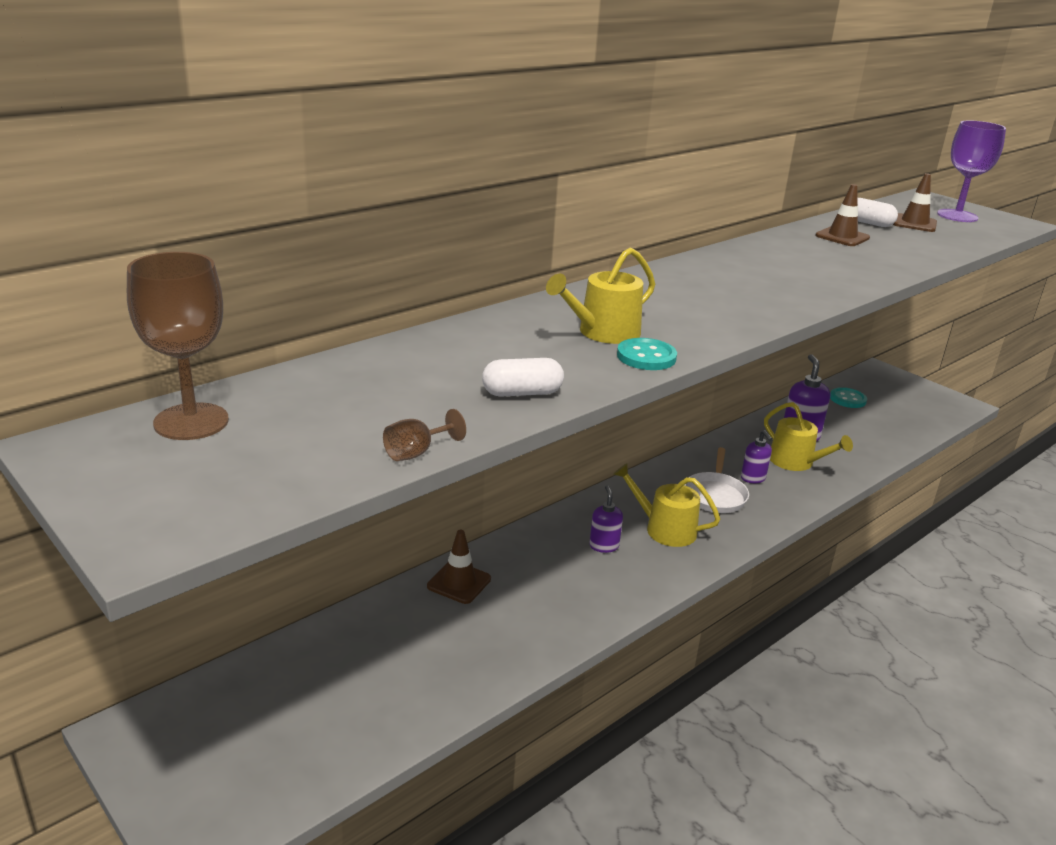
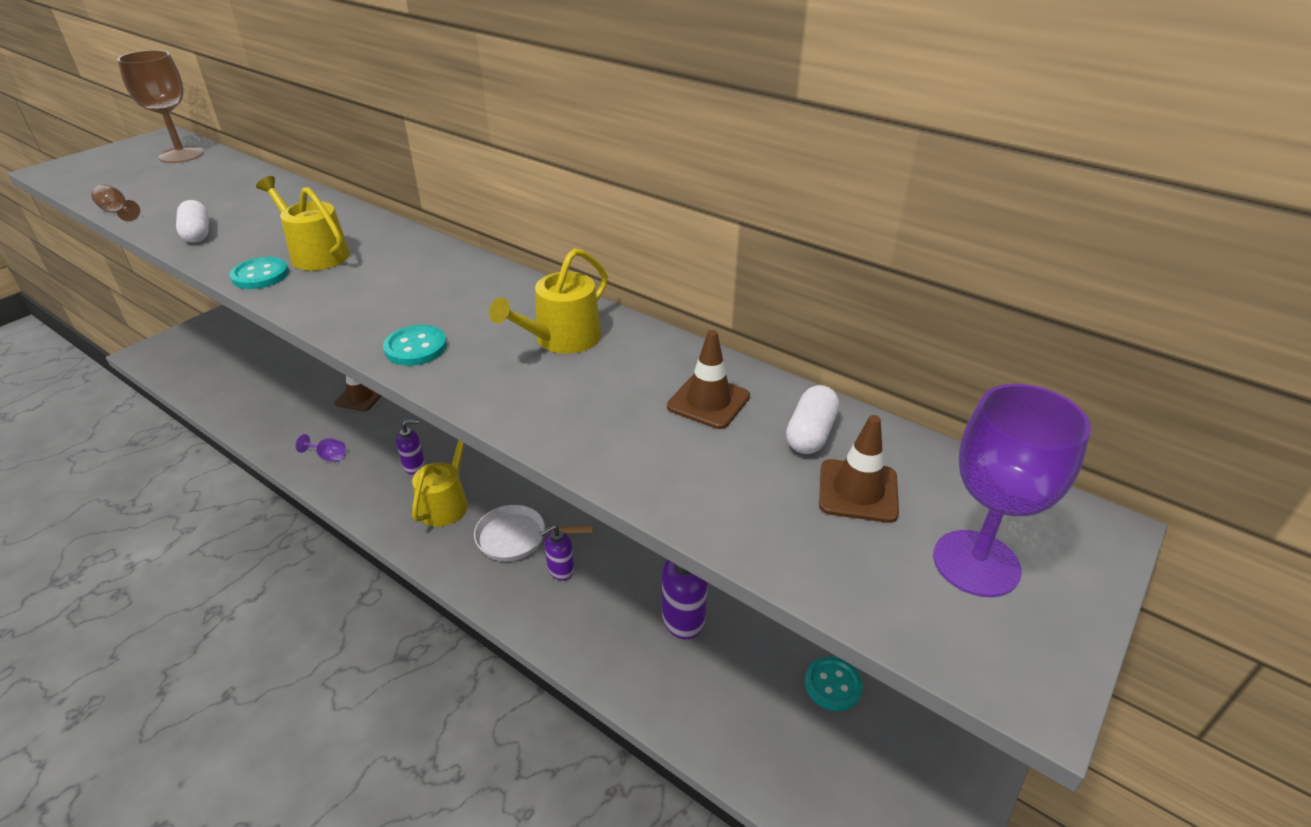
camera: 80 degrees right, 10 degrees up
yellow watering can [764,402,853,471] -> yellow watering can moved to [489,248,608,354]
none -> purple goblet [295,434,346,462]
none -> turquoise button [383,325,447,366]

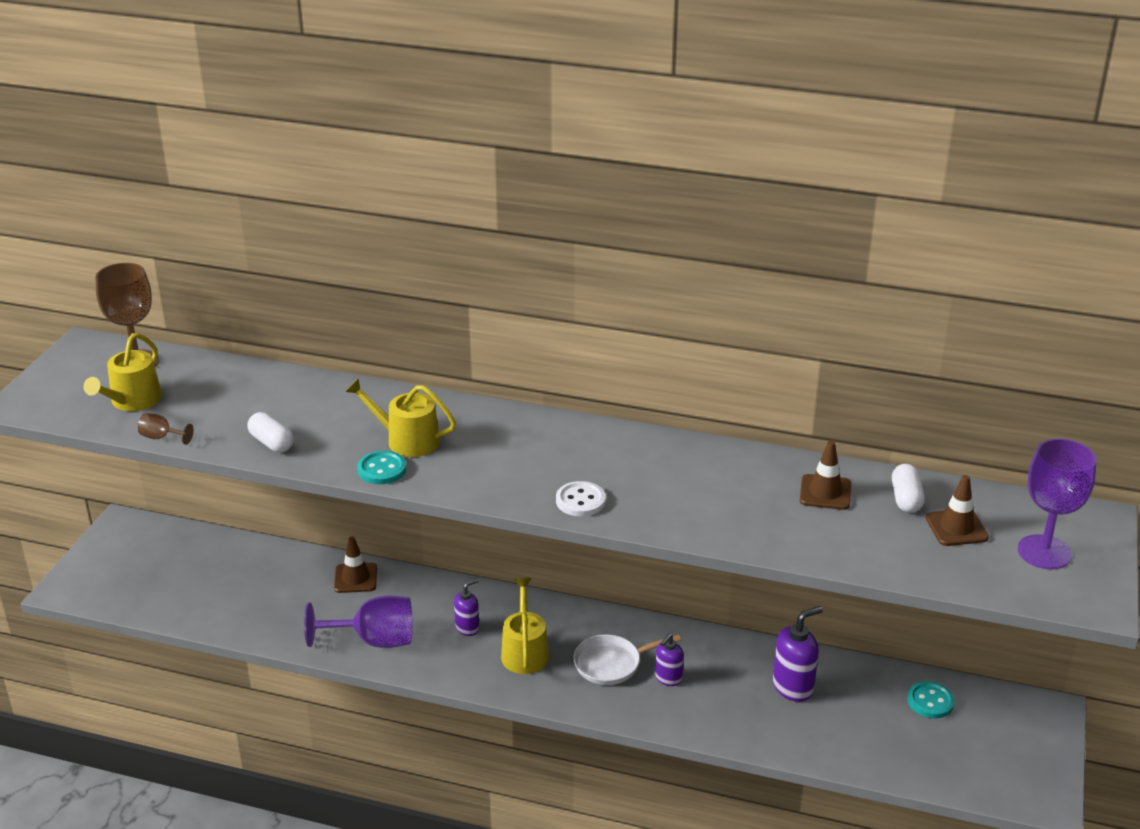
camera: 20 degrees left, 5 degrees down
purple goblet [295,434,346,462] -> purple goblet [304,596,413,648], size x2.20
turquoise button [383,325,447,366] -> white button [556,481,606,517]
yellow watering can [489,248,608,354] -> yellow watering can moved to [84,333,162,411]

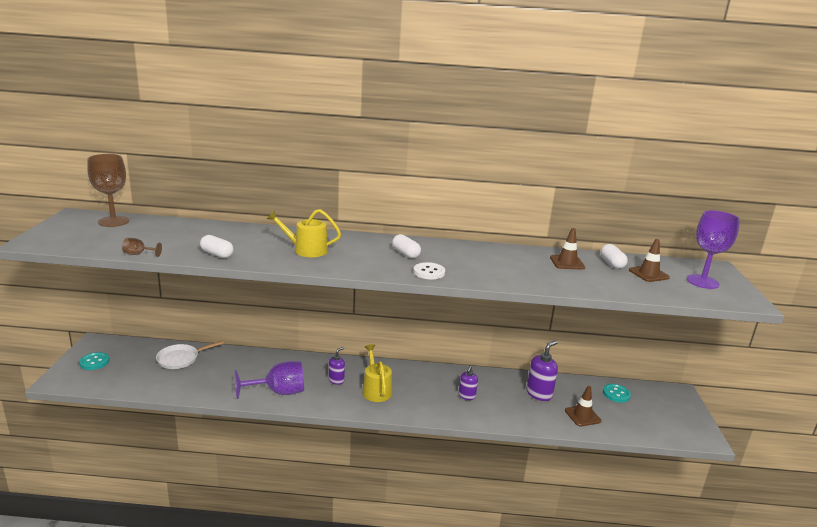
camera: 15 degrees left, 10 degrees down
yellow watering can [84,333,162,411] -> none
brown traffic cone [334,536,377,593] -> brown traffic cone moved to [565,386,601,426]
turquoise button [357,451,406,484] -> turquoise button moved to [79,352,109,370]
white pan [573,635,681,685] -> white pan moved to [156,341,224,369]
none -> white capsule [392,234,421,258]

